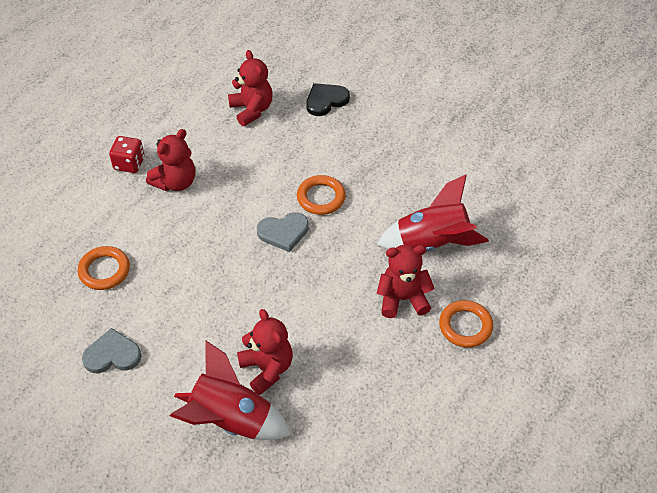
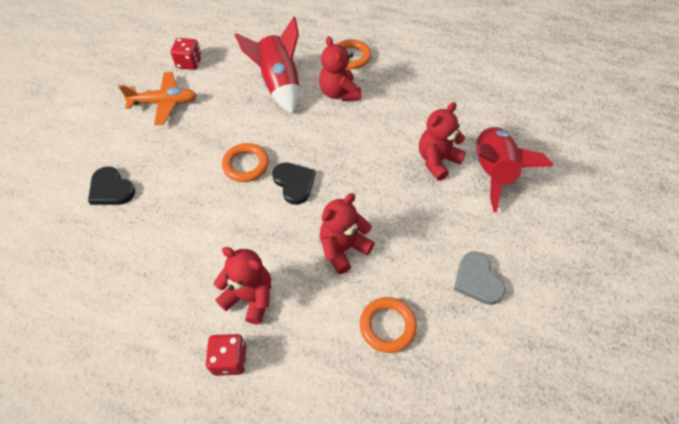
camera: 105 degrees left, 5 degrees up
red teddy bear [228,50,273,126] -> red teddy bear moved to [320,193,375,274]
grey heart [257,212,309,252] -> black heart [272,162,316,205]
none -> orange plane [119,72,197,125]
none -> red dice [171,38,202,70]

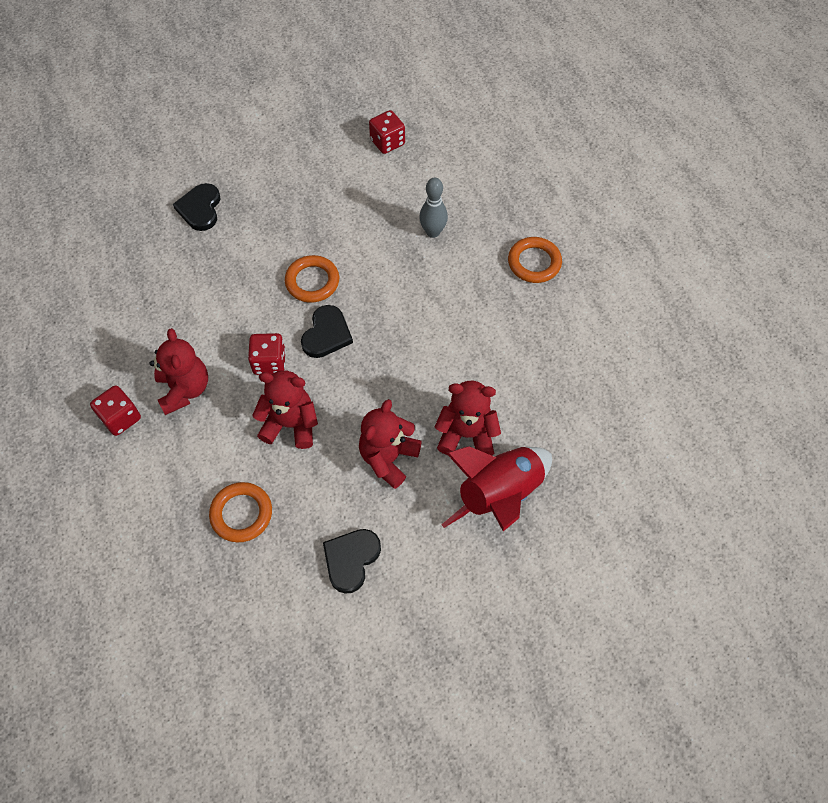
camera: 50 degrees right, 5 degrees up
orange plane [119,72,197,125] -> none
red rocket [235,17,300,114] -> grey bowling pin [419,177,448,238]
red teddy bear [319,36,361,101] -> red teddy bear moved to [359,399,422,489]
grey heart [454,251,506,305] -> black heart [323,529,381,594]
none -> red dice [248,333,286,375]

